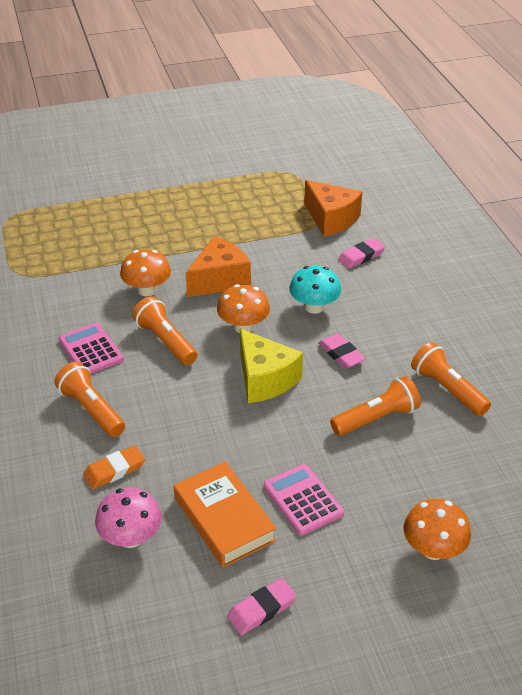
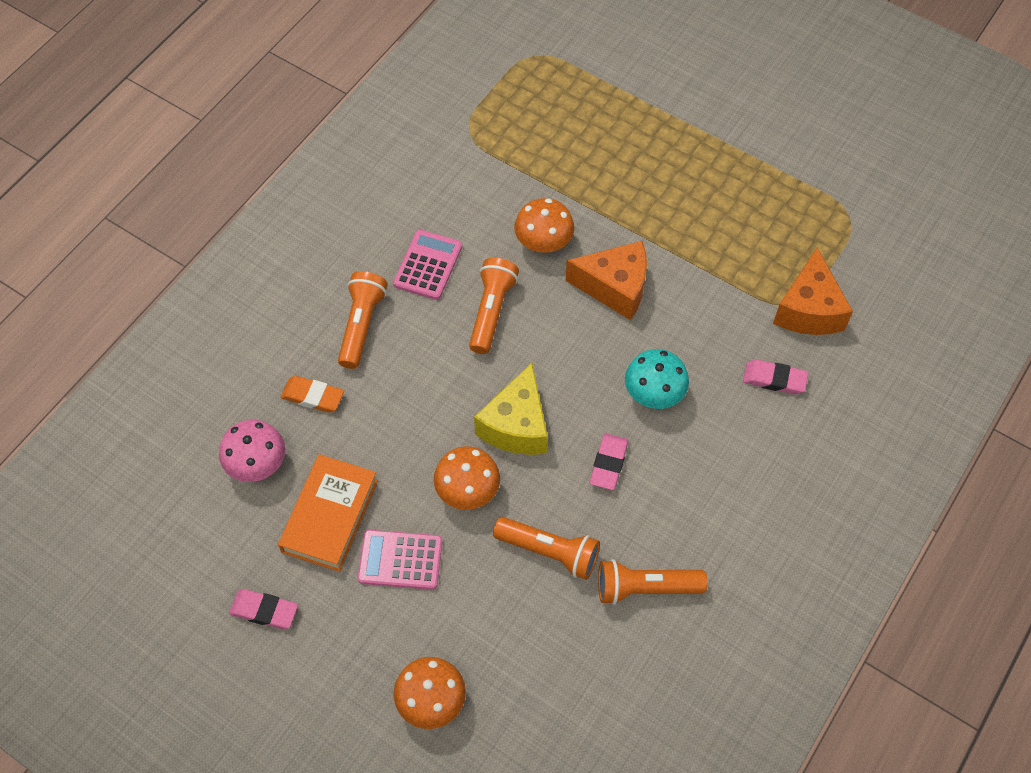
camera: 50 degrees right, 20 degrees up
orange mushroom [217,284,270,333] -> orange mushroom moved to [434,446,500,510]
pink calculator [264,464,344,536] -> pink calculator turned 105 degrees counterclockwise [358,530,442,590]
orange flashlight [411,342,491,416] -> orange flashlight turned 105 degrees counterclockwise [598,559,707,605]

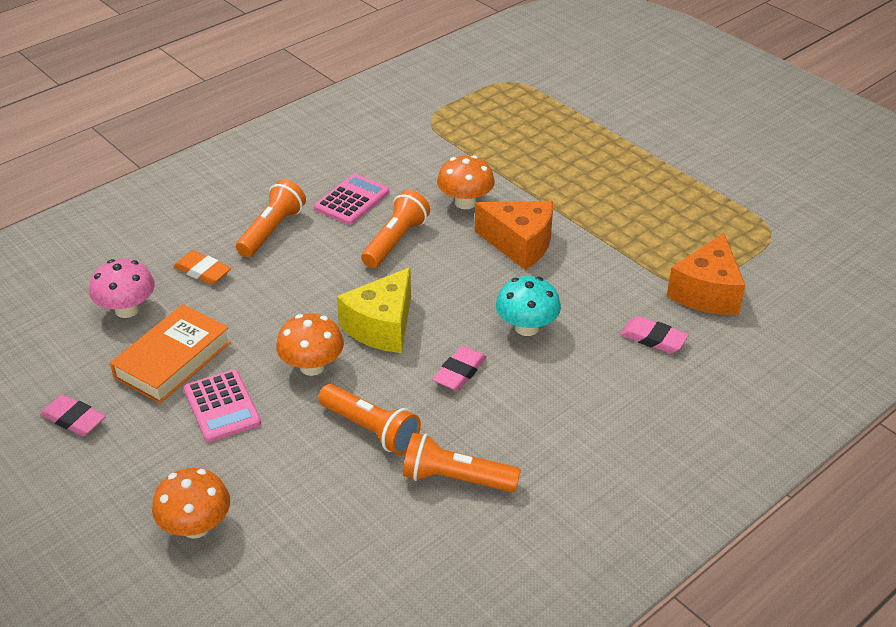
camera: 15 degrees right, 20 degrees down
pink calculator [358,530,442,590] -> pink calculator turned 135 degrees counterclockwise [184,370,261,442]

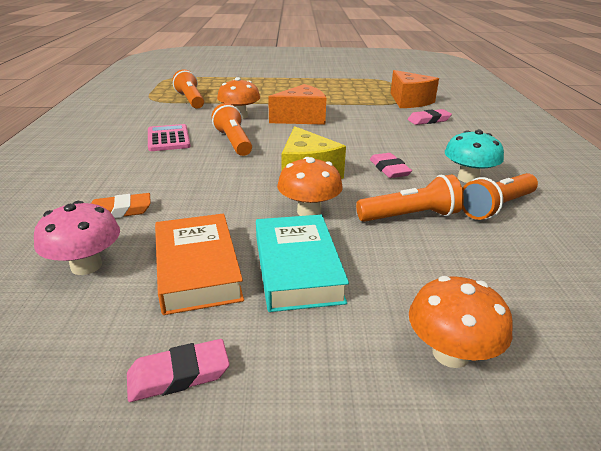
camera: 50 degrees left, 10 degrees down
pink calculator [184,370,261,442] -> turquoise book [256,214,349,312]
orange flashlight [236,179,306,257] -> orange flashlight moved to [172,69,204,109]
turquoise mushroom [496,276,561,336] -> turquoise mushroom moved to [445,130,504,183]

